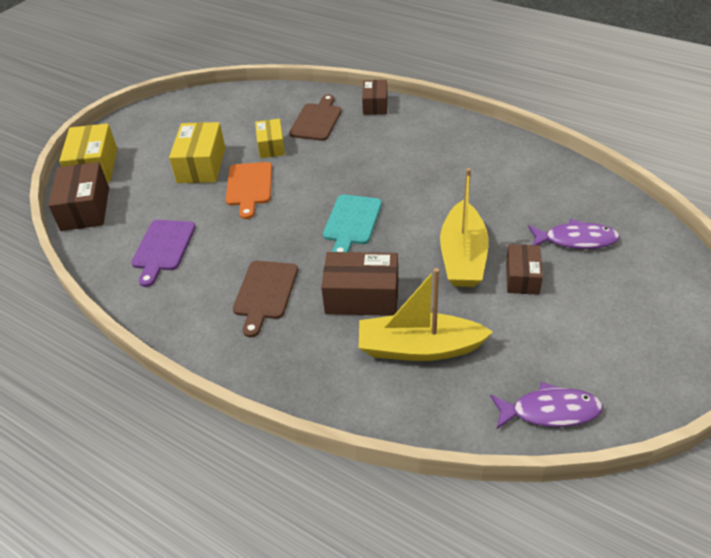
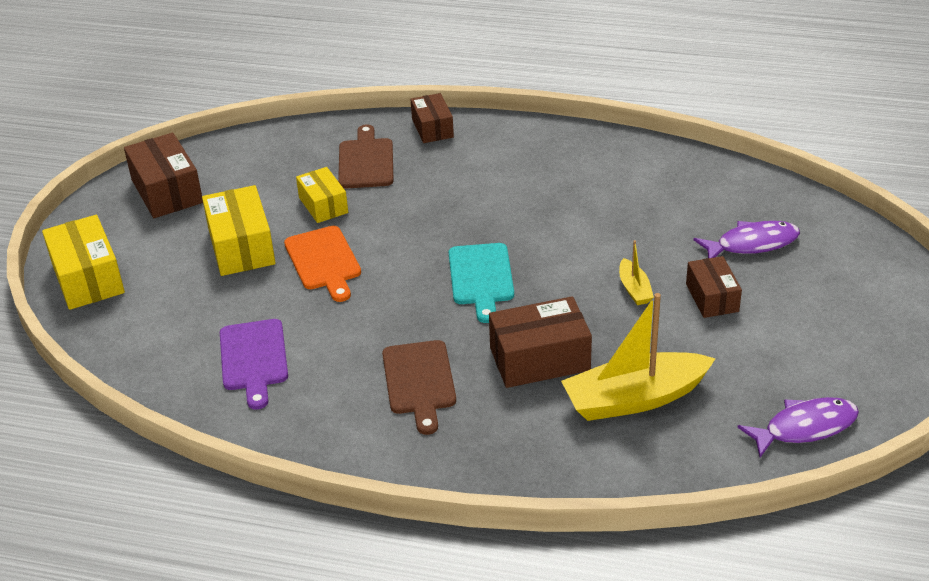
camera: 20 degrees left, 5 degrees down
brown box [48,162,109,231] -> brown box moved to [124,133,203,218]
yellow boat [440,168,489,287] -> yellow boat [619,240,654,305], size x0.46

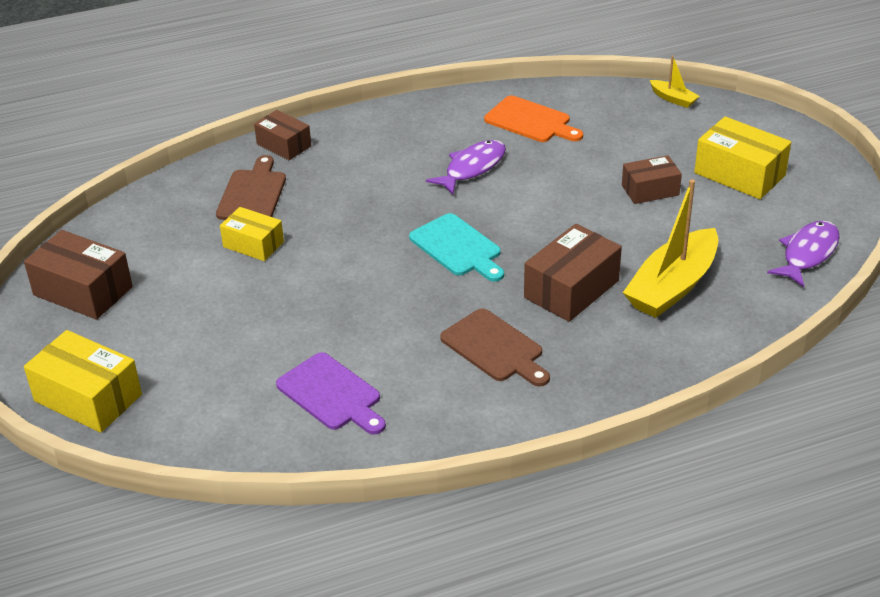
camera: 35 degrees left, 0 degrees up
yellow box [202,185,276,276] -> yellow box moved to [694,116,791,199]
orange cutting board [284,226,361,302] -> orange cutting board moved to [484,96,583,142]
brown cutting board [338,124,394,189] -> brown cutting board turned 45 degrees clockwise [216,155,286,220]
yellow boat [619,240,654,305] -> yellow boat moved to [650,55,700,108]
brown box [686,256,742,318] -> brown box turned 60 degrees counterclockwise [622,155,682,204]
purple fish [694,221,800,258] -> purple fish moved to [426,140,506,194]

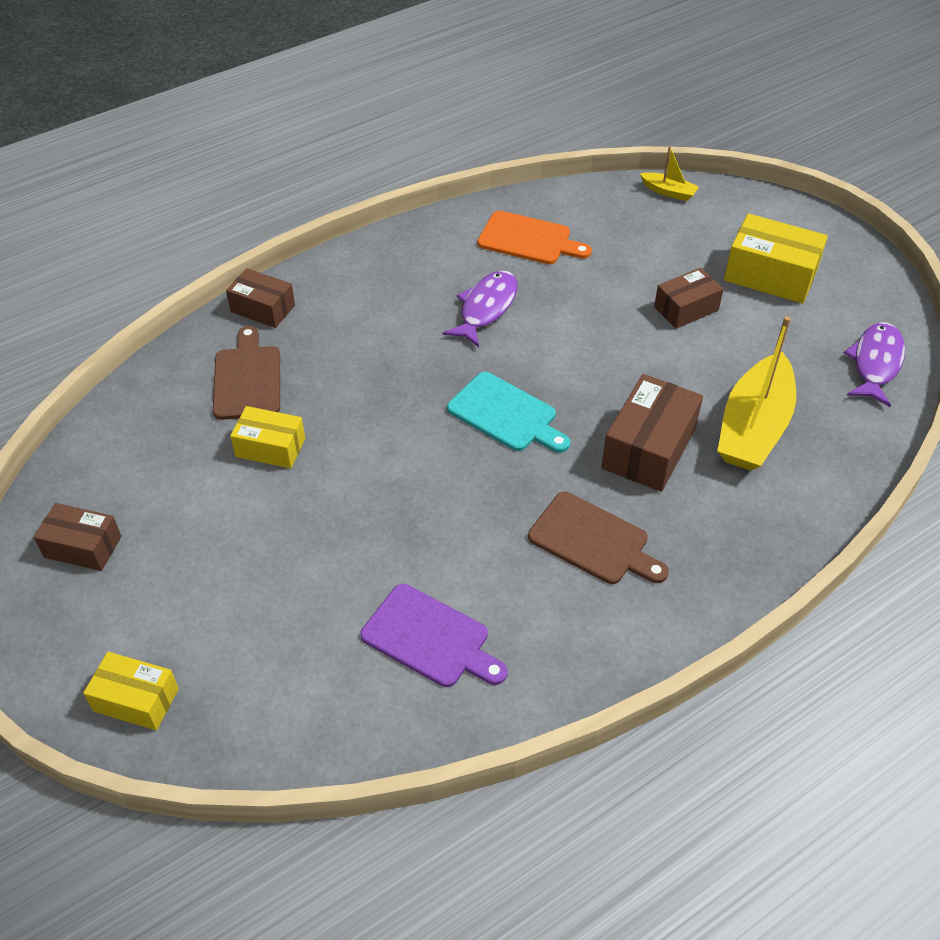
camera: 15 degrees left, 10 degrees up
brown box [24,230,133,320] -> brown box [34,503,121,571], size x0.64
yellow box [24,330,142,433] -> yellow box [83,652,179,730], size x0.64

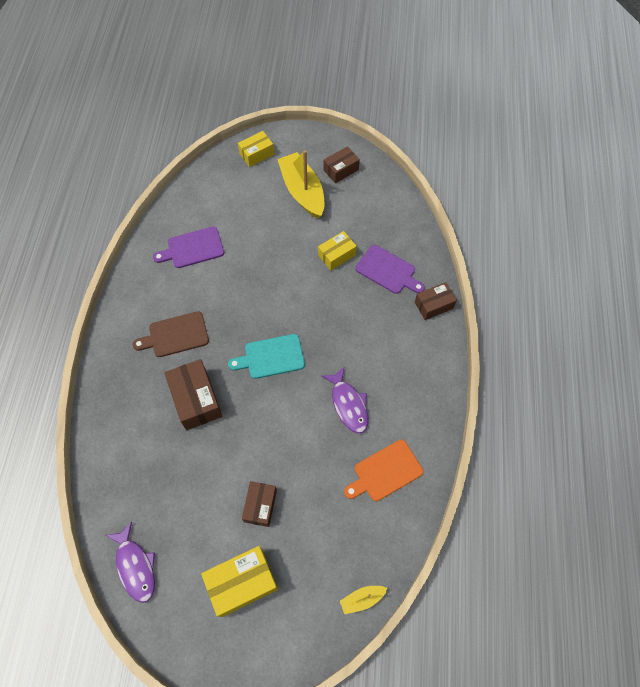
camera: 130 degrees right, 15 degrees up
brown cutting board [213,326,280,420] -> purple cutting board [355,245,425,294]
yellow boat [717,316,796,471] -> yellow boat moved to [277,150,325,219]

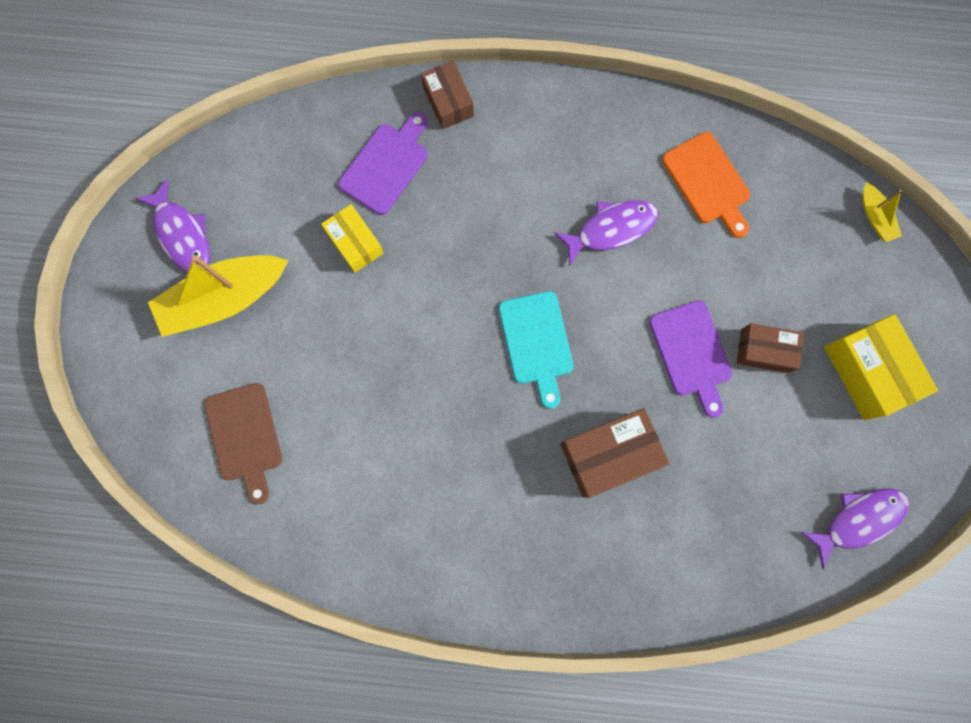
camera: 90 degrees left, 15 degrees up
brown cutting board [133,311,209,357] -> brown cutting board moved to [204,383,282,505]
purple cutting board [153,227,224,268] -> purple cutting board moved to [649,300,732,418]
yellow box [238,131,274,167] -> none
brown box [323,146,360,183] -> purple fish [135,178,210,272]

